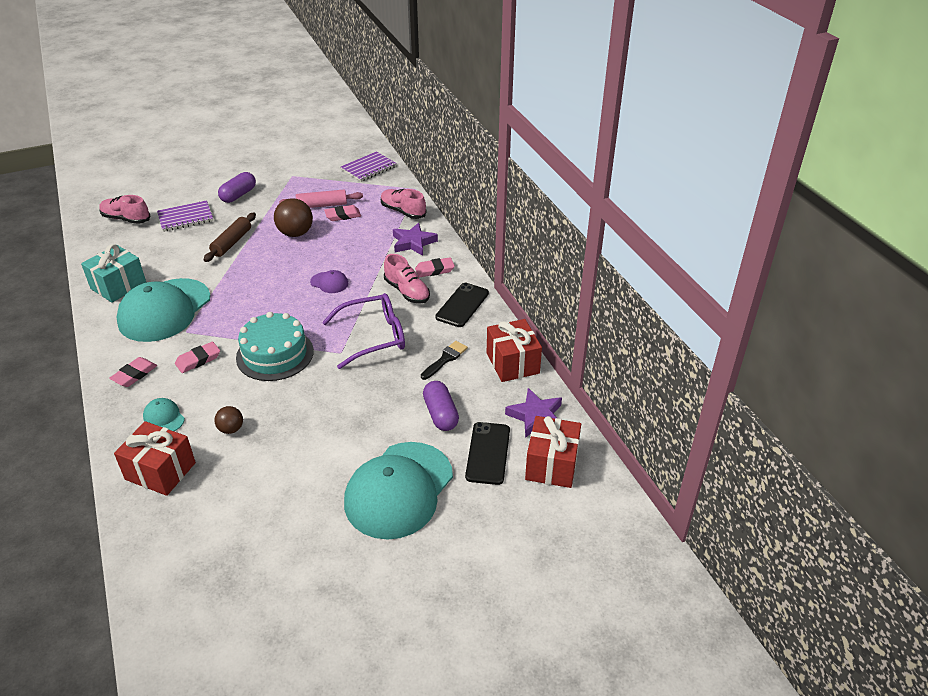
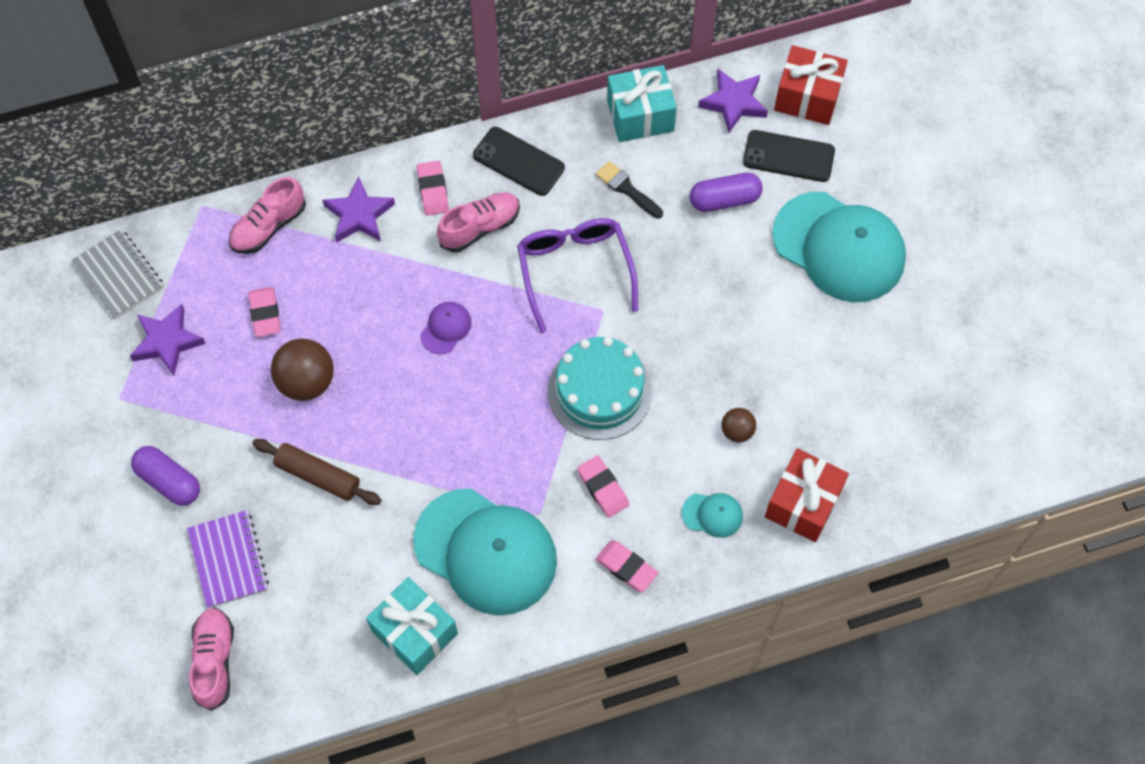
camera: 85 degrees left, 25 degrees up
pink shoe [99,195,150,224] -> pink shoe turned 150 degrees clockwise [189,607,234,711]
turquoise cap [143,398,185,431] -> turquoise cap turned 135 degrees counterclockwise [682,493,743,538]
pink rolling pin [279,190,363,208] -> none
purple notebook [341,151,397,182] -> grey notebook [72,229,164,319]
red gift [487,319,542,382] -> turquoise gift [607,65,677,142]
none -> purple star [130,304,206,375]

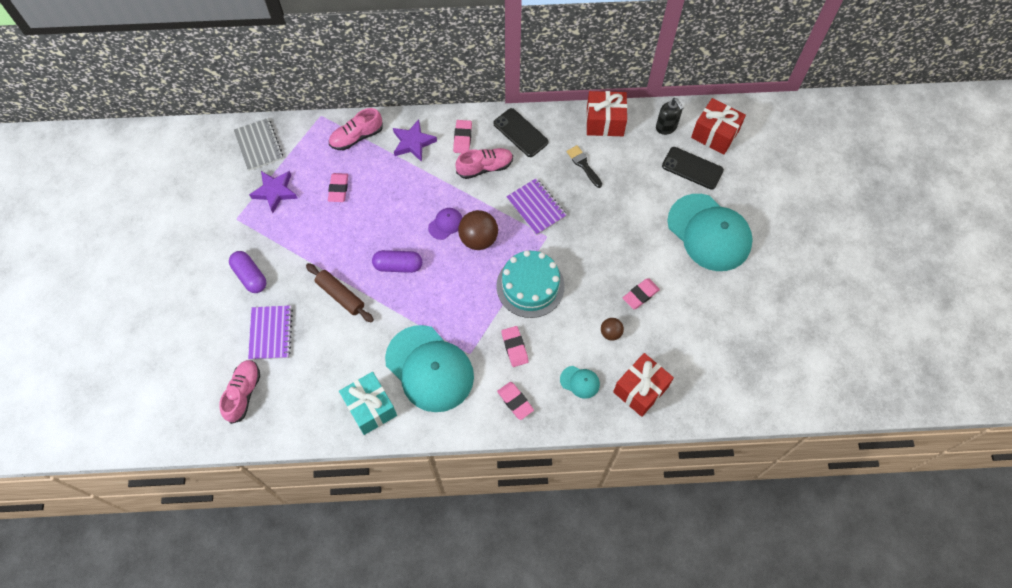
camera: 15 degrees right, 0 degrees up
brown ball [271,339,334,401] -> brown ball moved to [458,210,498,250]
purple glasses [517,218,638,333] -> purple notebook [506,178,567,235]
turquoise gift [607,65,677,142] -> red gift [586,91,627,136]
purple capsule [690,173,763,212] -> purple capsule moved to [372,250,422,273]
purple star [698,69,768,133] -> black soap dispenser [656,98,683,135]
none -> pink eraser [623,278,660,309]

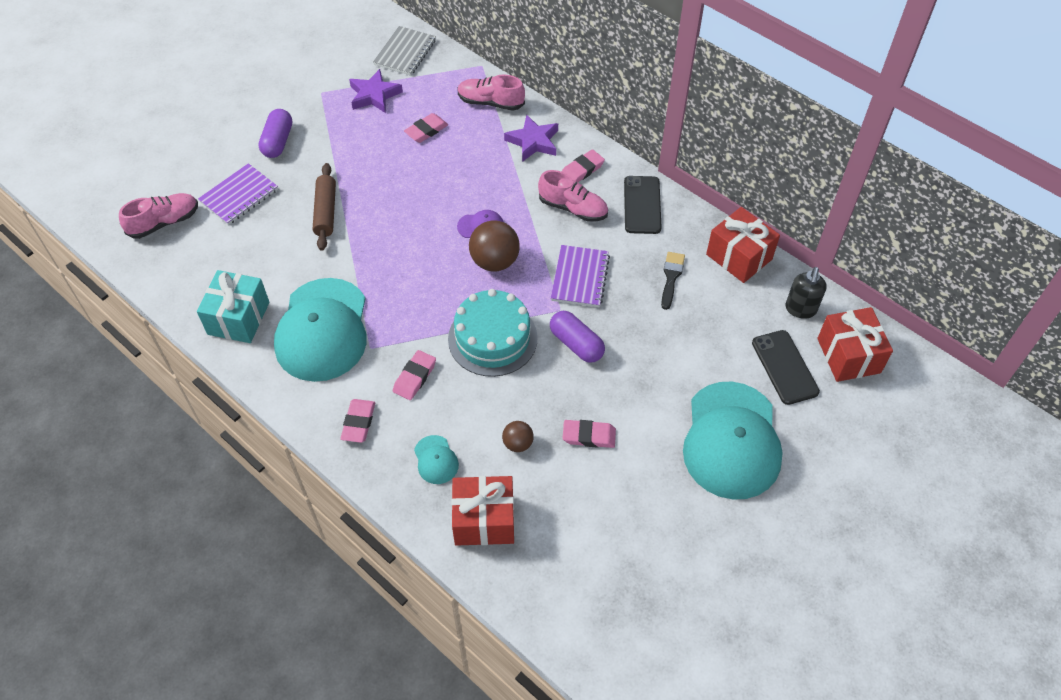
camera: 45 degrees right, 10 degrees down
purple capsule [372,250,422,273] -> purple capsule moved to [550,311,605,363]

